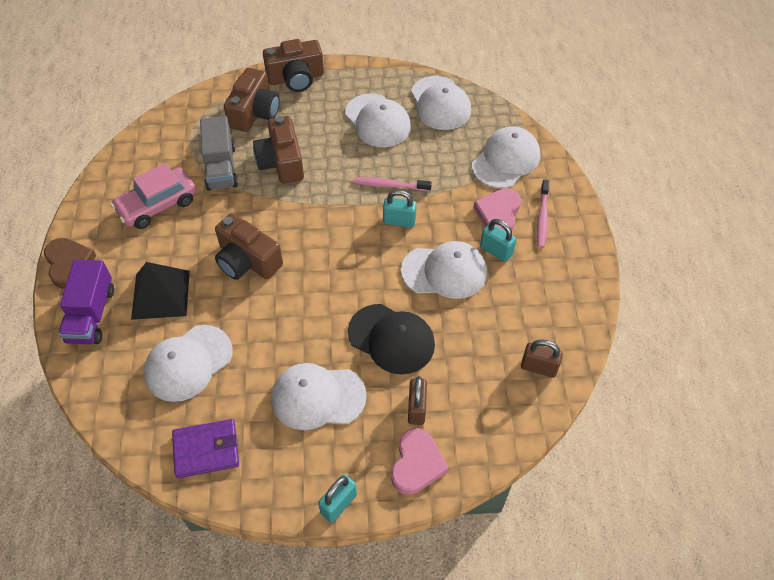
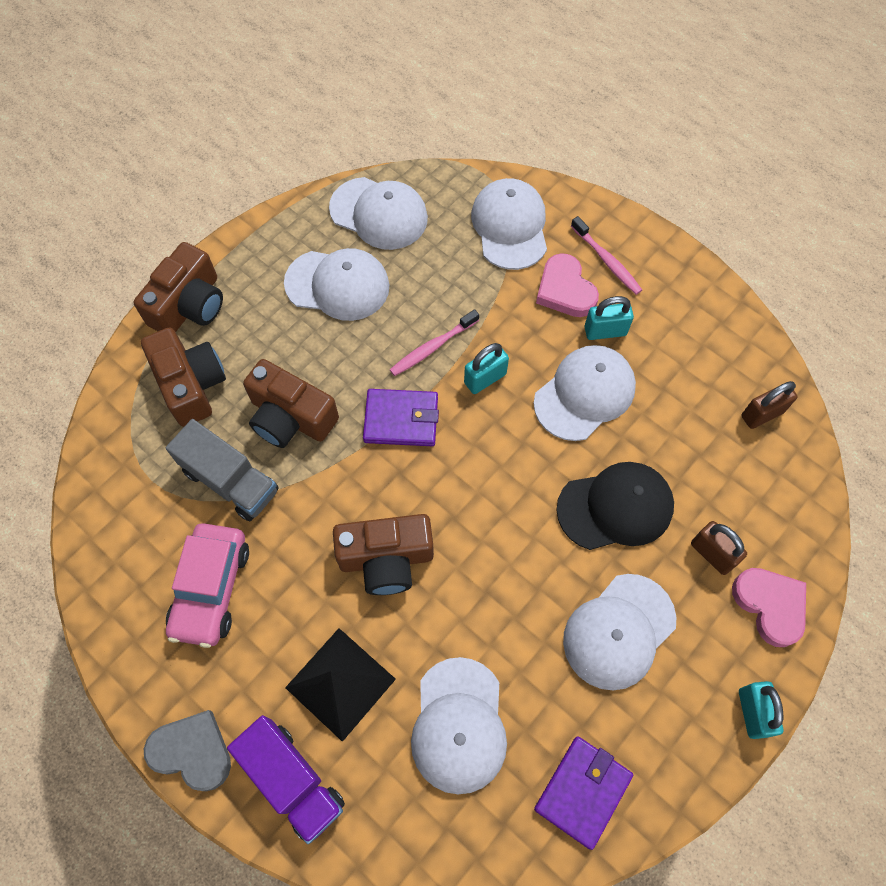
camera: 45 degrees left, 10 degrees up
brown heart [44,238,96,289] -> grey heart [144,710,231,791]
none -> purple wallet [363,389,439,446]

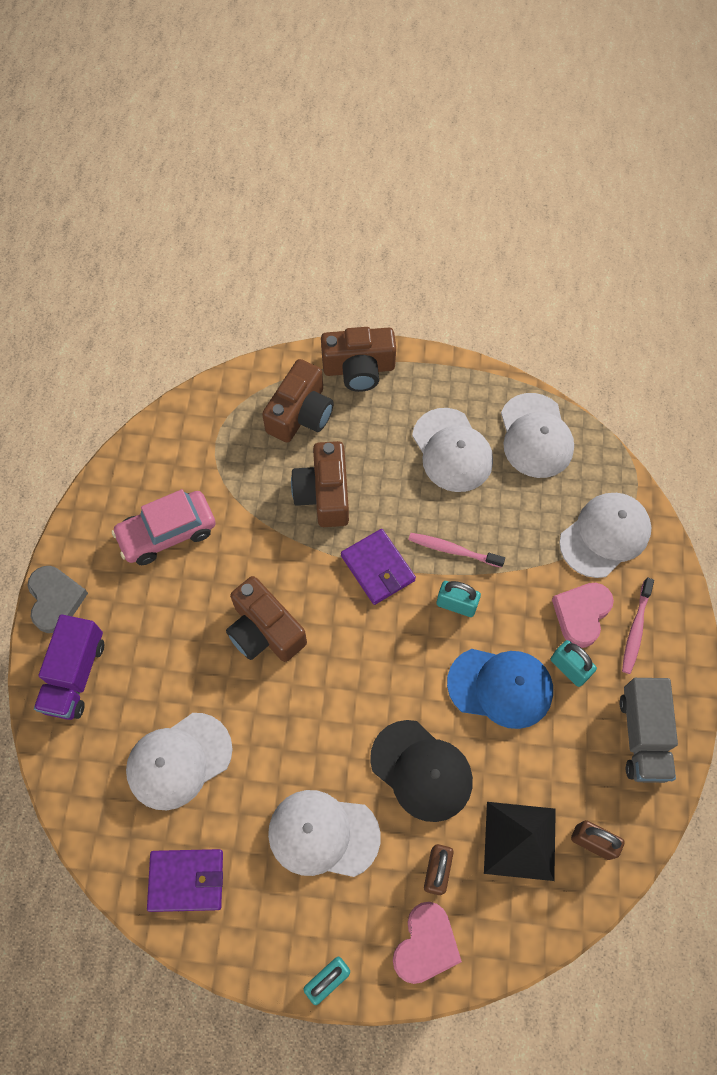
camera: 55 degrees right, 0 degrees up
grey truck [166,419,279,521] -> grey truck moved to [620,678,678,783]
black pyramid [285,628,396,742] -> black pyramid moved to [484,802,556,881]
white cap [534,345,636,441] -> blue cap [447,649,553,729]

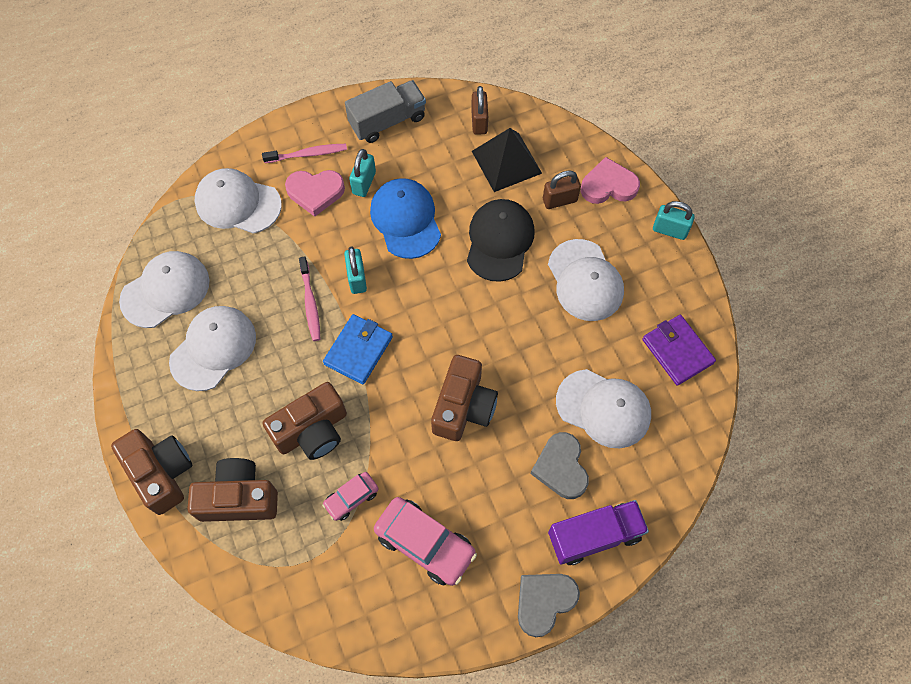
camera: 120 degrees left, 0 degrees up
purple wallet [341,529,416,605] -> blue wallet [323,314,393,385]
none -> pink car [322,472,379,521]
none -> grey heart [530,432,589,499]

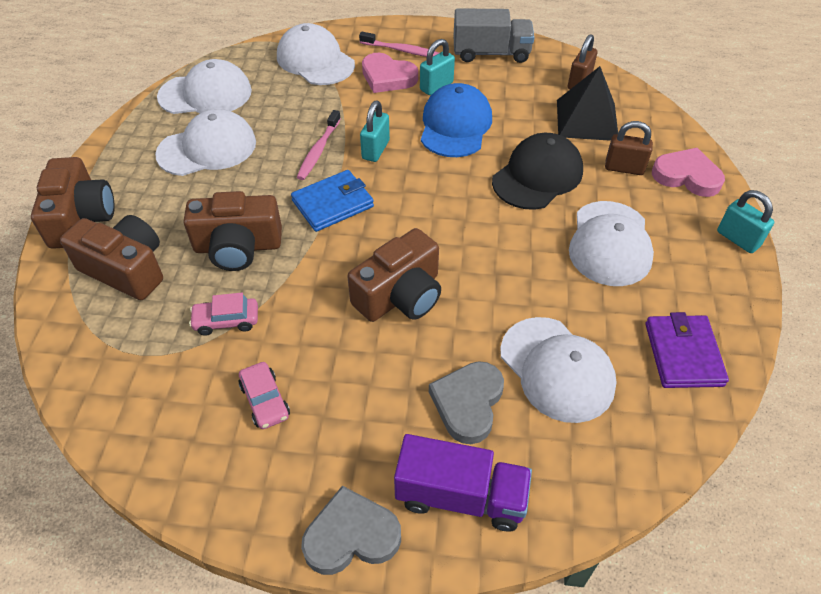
camera: 30 degrees right, 15 degrees down
pink car [374,497,477,586] -> pink car [239,362,290,429], size x0.56

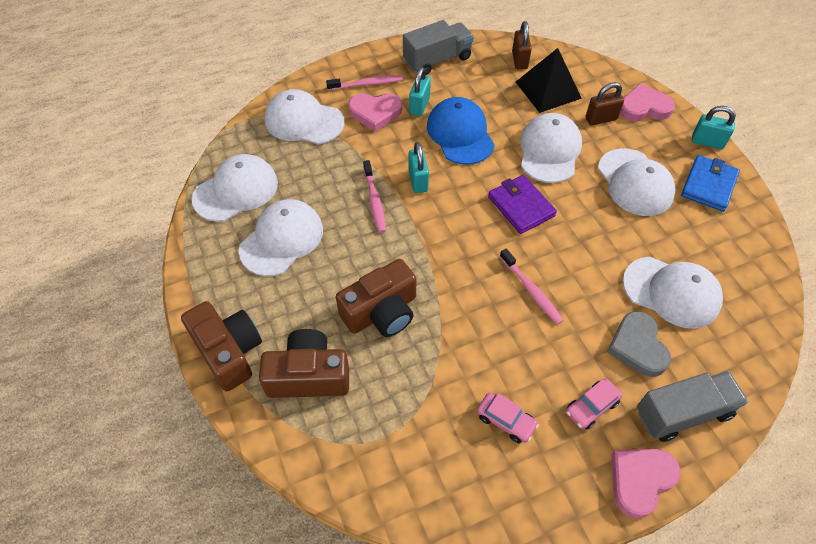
camera: 30 degrees left, 5 degrees up
pink car [189,293,258,336] -> pink car moved to [566,378,622,430]
blue wallet [291,170,374,232] -> blue wallet moved to [681,155,740,212]
grey heart [301,486,401,575] -> pink heart [611,449,680,519]
brown camera [347,228,441,322] -> pink toothbrush [500,249,564,325]
purple truck [394,434,532,531] -> grey truck [637,371,748,442]
black cap [492,133,583,210] -> white cap [520,113,582,183]
purple wallet [645,312,729,388] -> purple wallet moved to [488,175,557,234]

